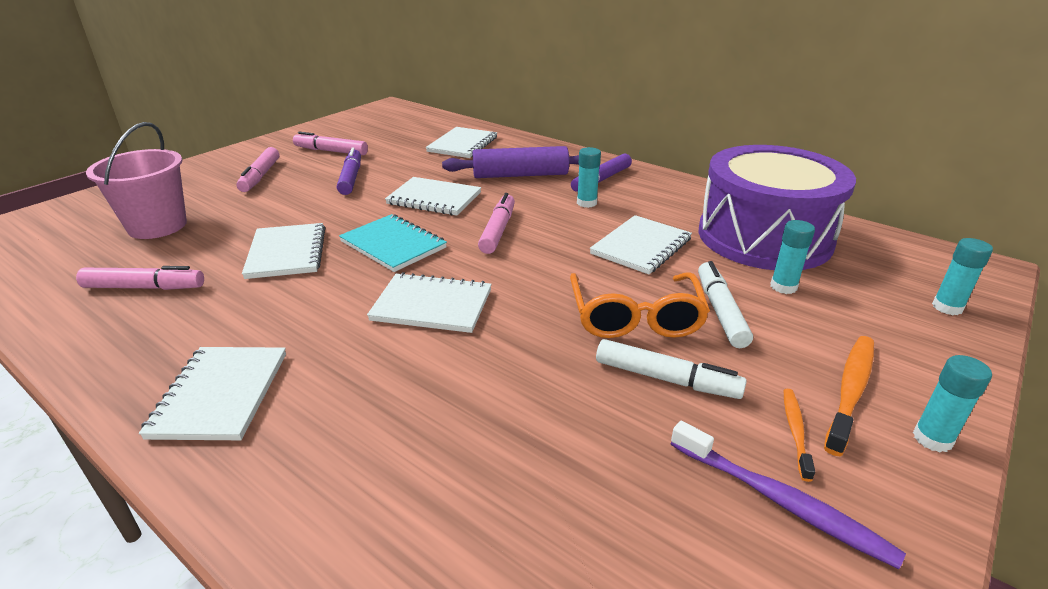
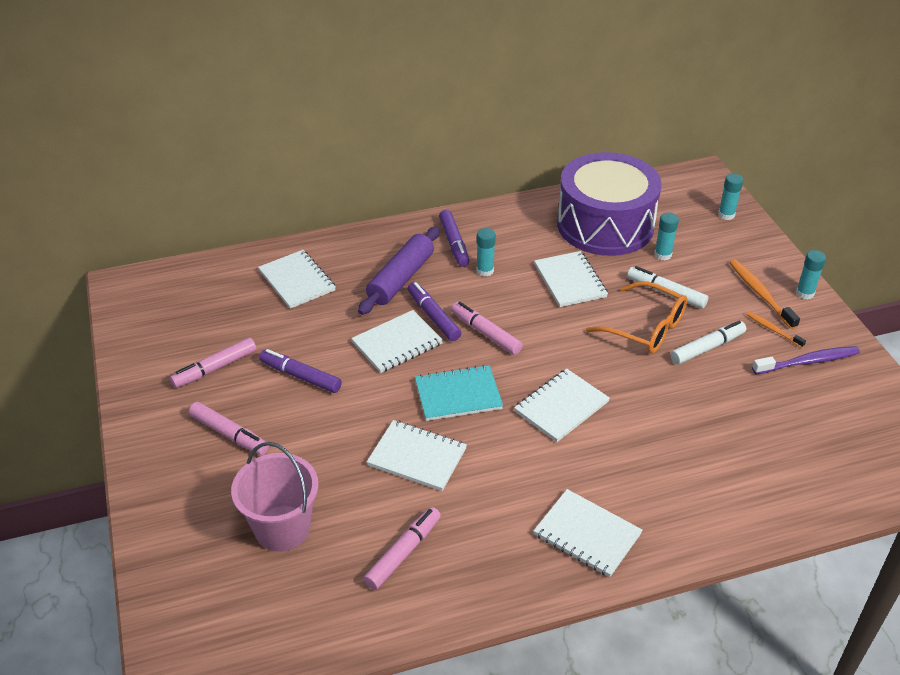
camera: 55 degrees left, 10 degrees up
none -> purple marker [408,282,461,341]

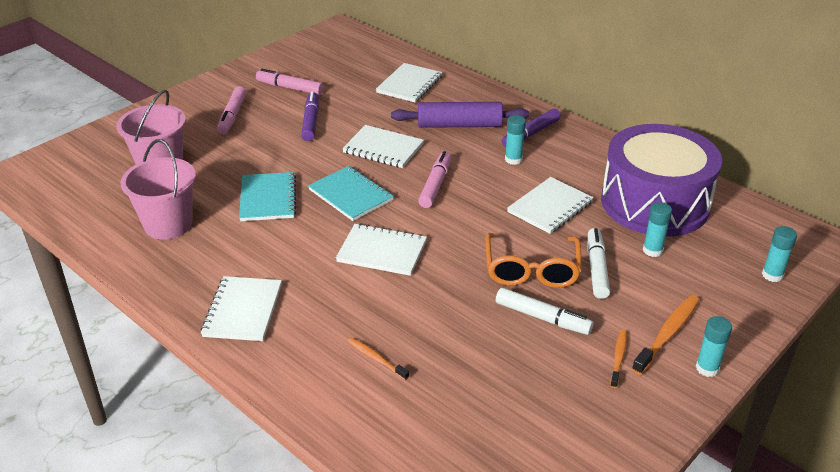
camera: 60 degrees right, 5 degrees down
pink marker [364,507,441,590] -> pink bucket [120,139,196,240]
white notebook [367,420,467,491] -> turquoise notebook [239,172,296,221]
purple marker [408,282,461,341] -> none
purple toothbrush [752,346,860,374] -> none
none -> orange toothbrush [348,337,409,380]

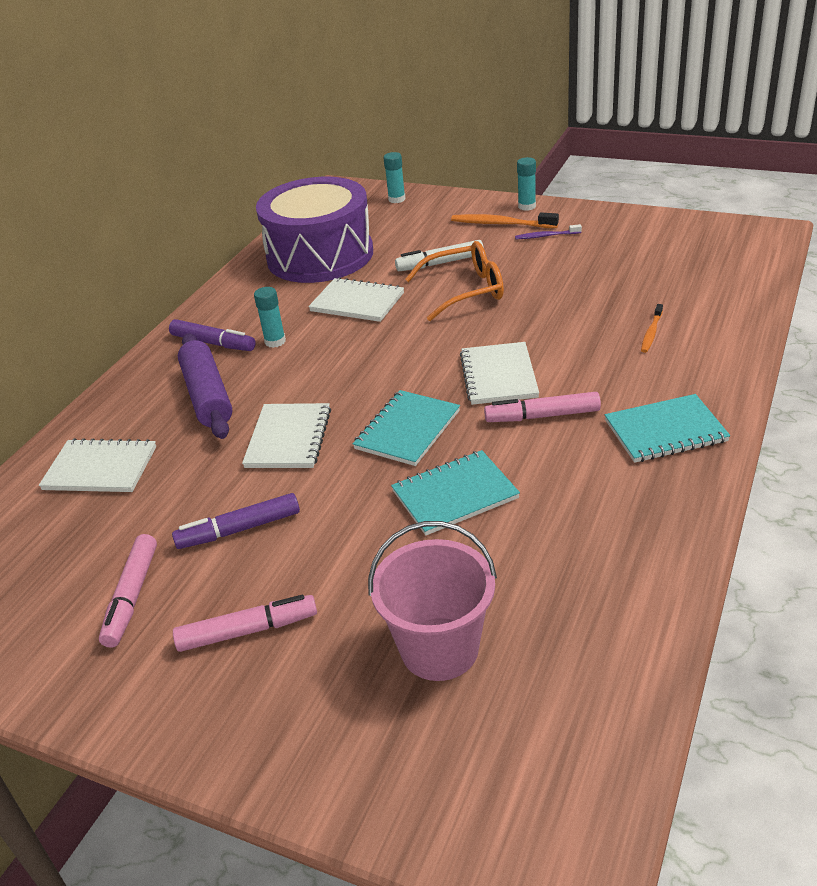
camera: 105 degrees left, 0 degrees up
pink bucket [120,139,196,240] -> none
white notebook [200,276,282,341] -> turquoise notebook [605,394,730,463]
pink marker [418,151,451,208] -> pink marker moved to [484,392,601,422]
white marker [496,288,594,335] -> none
orange toothbrush [610,330,627,388] -> purple toothbrush [515,224,582,239]
turquoise glue stick [643,202,672,257] -> none

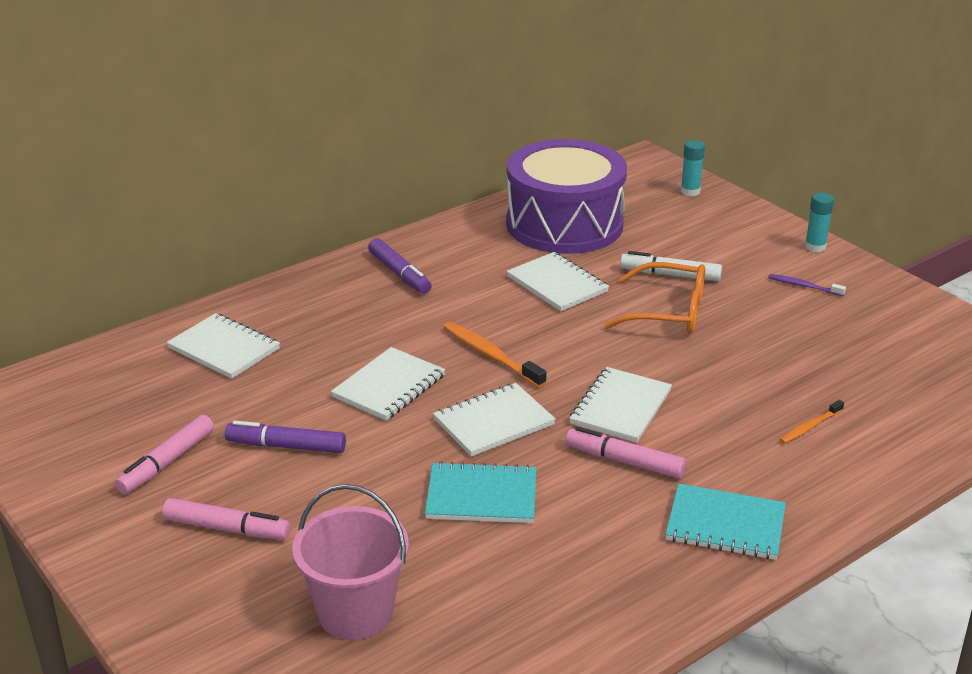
camera: 25 degrees right, 5 degrees down
purple rolling pin [178,333,232,439] -> none
turquoise glue stick [254,287,286,348] -> none
turquoise notebook [353,390,460,466] -> white notebook [433,383,556,457]
orange toothbrush [451,213,559,228] -> orange toothbrush moved to [443,322,547,388]

